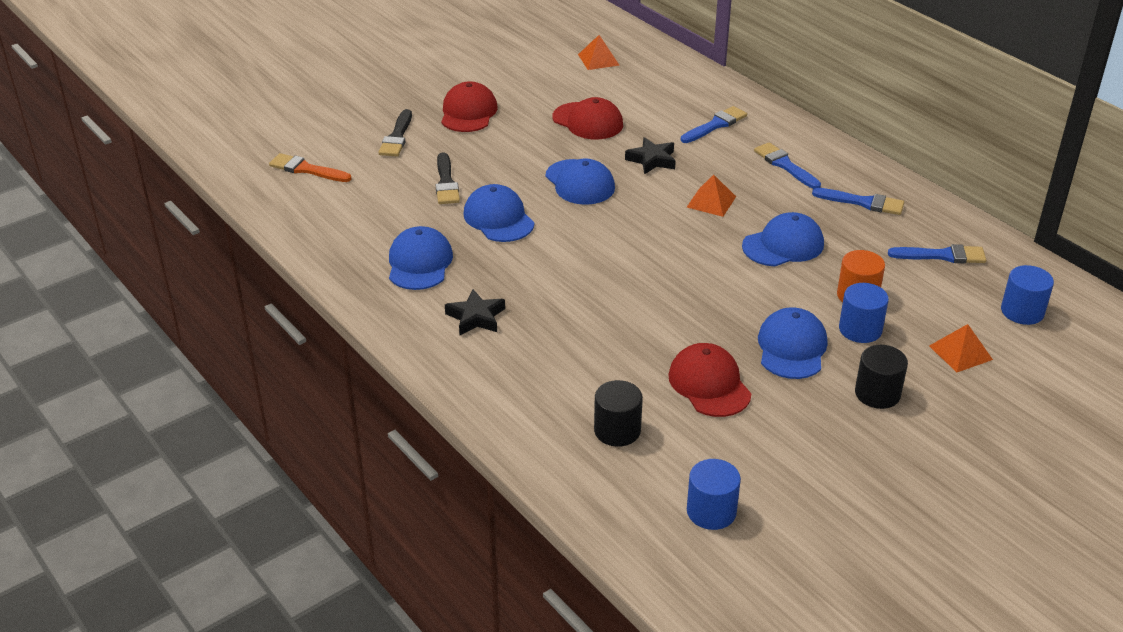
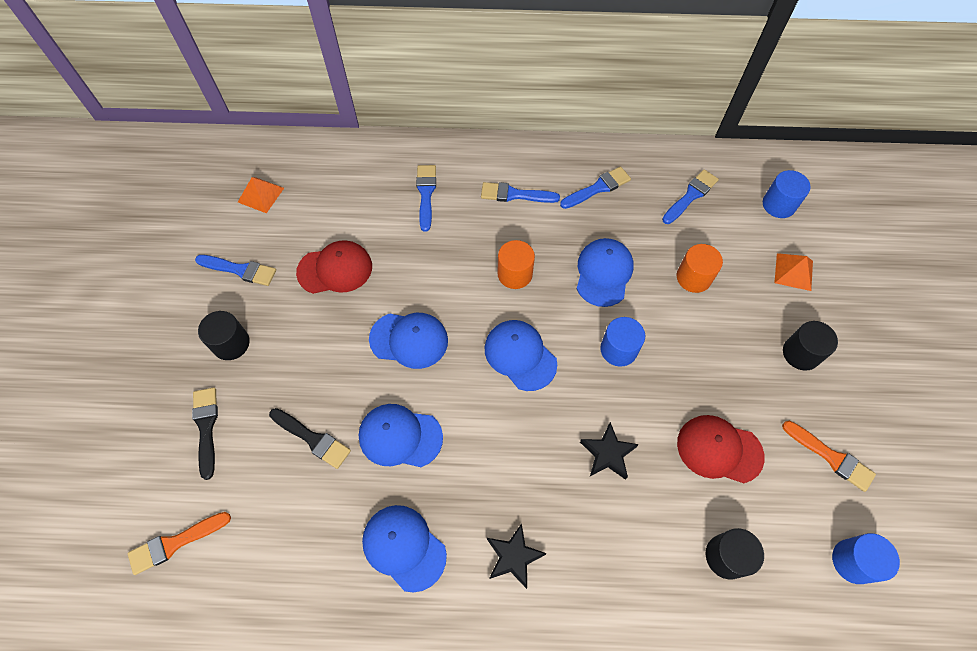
camera: 50 degrees left, 25 degrees up
black brush [379,109,412,156] -> black brush turned 150 degrees counterclockwise [192,387,218,480]
red cap [441,81,498,132] -> black cylinder [198,311,250,360]
black star [625,137,676,175] -> black star moved to [580,422,639,480]
orange pyramid [687,175,736,217] -> orange cylinder [497,240,535,289]
blue cap [758,307,827,379] -> blue cap moved to [485,320,557,391]
blue cylinder [839,283,889,343] -> blue cylinder moved to [600,317,645,366]
none -> blue brush [195,255,276,286]
none -> orange brush [782,421,876,492]

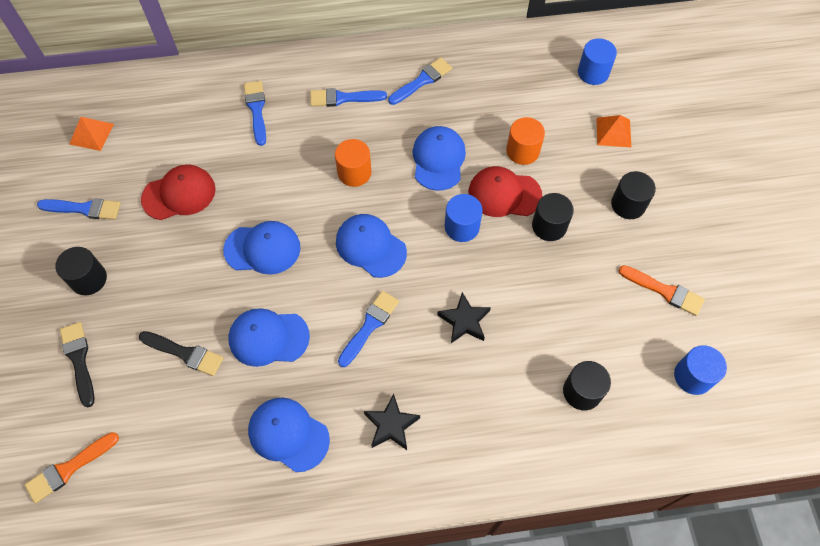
camera: 10 degrees left, 0 degrees up
blue brush [662,169,719,224] -> blue brush moved to [338,291,399,367]
red cap [677,415,765,483] -> red cap moved to [468,166,542,217]
none -> black cylinder [532,193,574,241]

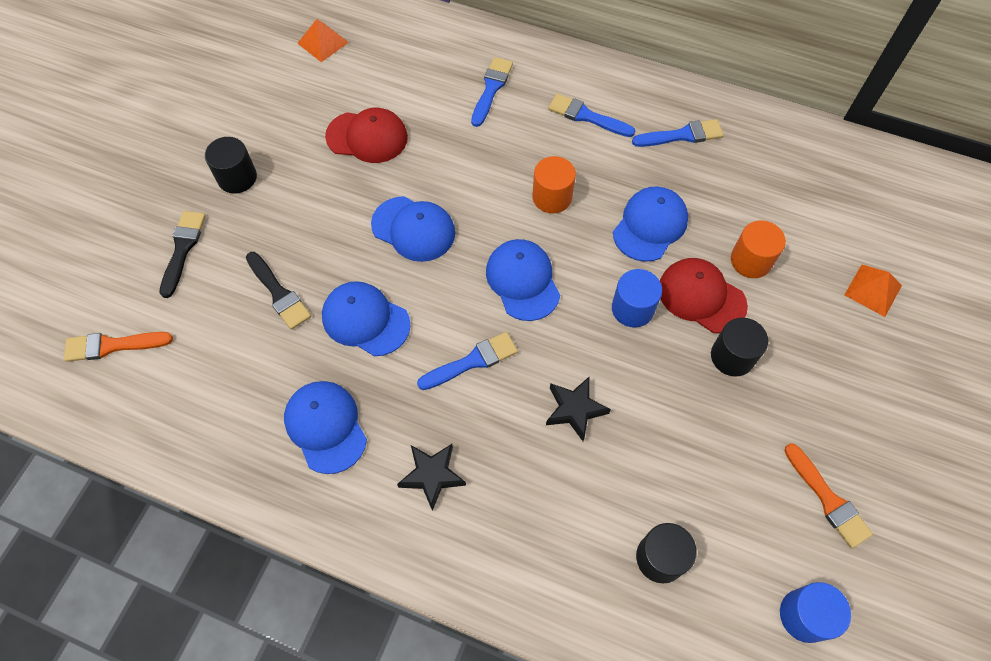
camera: 30 degrees right, 0 degrees up
blue brush [37,198,121,220] -> none
blue cylinder [578,38,617,85] -> none
black cylinder [611,171,656,219] -> none

